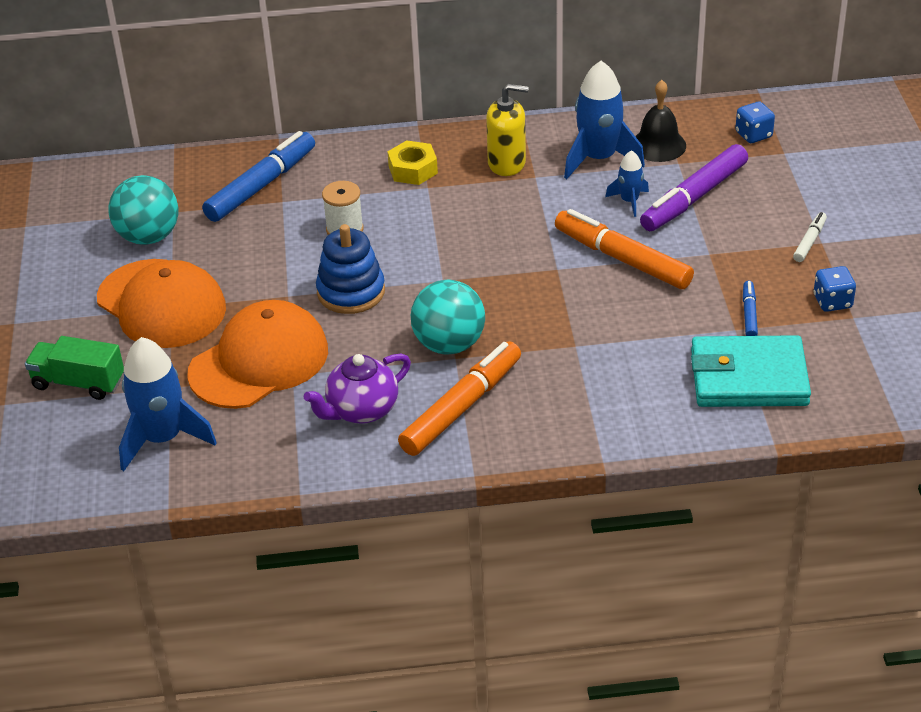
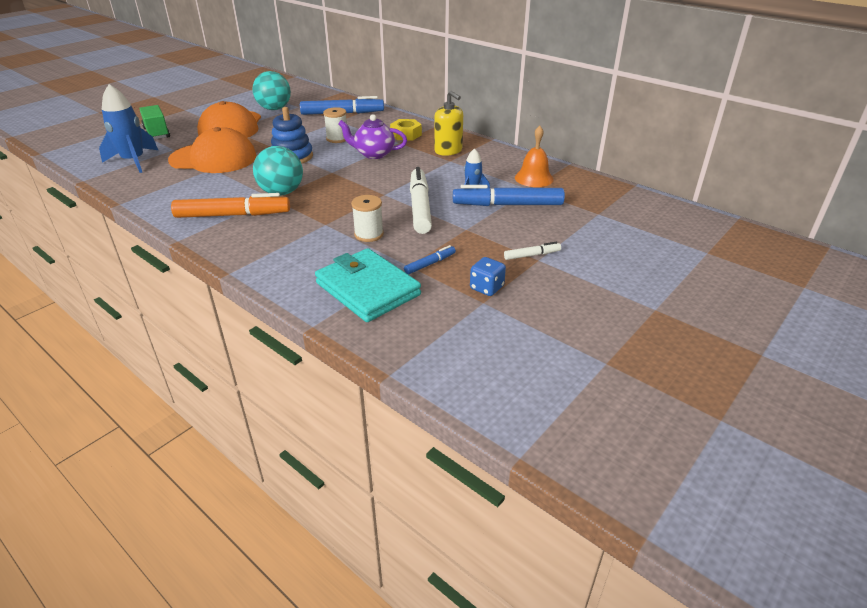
camera: 45 degrees right, 5 degrees down
purple teapot [303,354,411,424] -> purple teapot moved to [338,114,407,159]
orange marker [555,209,694,289] -> white marker [410,167,432,234]
blue rocket [564,61,645,179] -> none
black bell [635,80,686,162] -> orange bell [515,126,554,187]
purple marker [640,144,748,231] -> blue marker [453,185,565,206]
blue dice [735,101,775,143] -> none
none -> white spool [351,195,384,242]

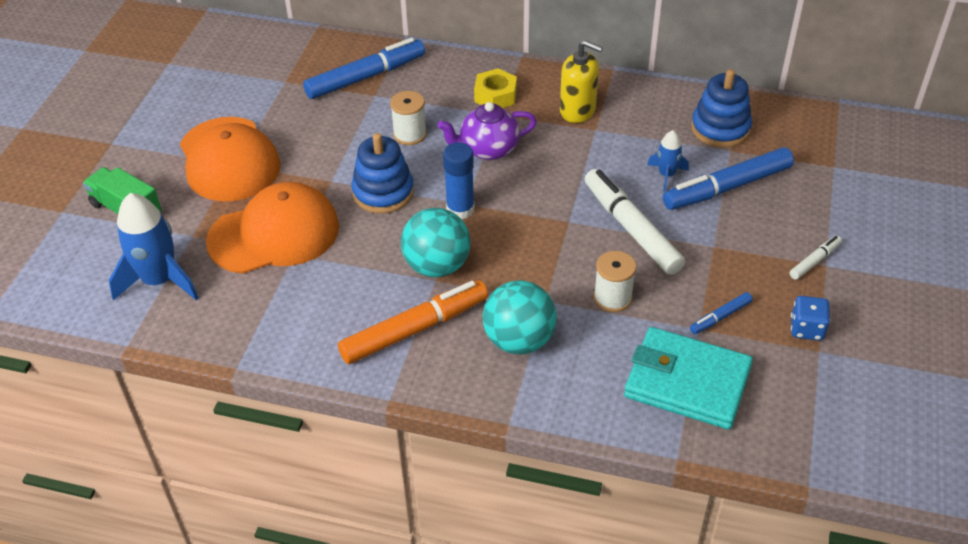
camera: 25 degrees left, 10 degrees up
turquoise ball [252,71,291,110] -> turquoise ball moved to [483,280,557,355]
blue marker [404,245,456,274] -> blue marker turned 150 degrees counterclockwise [690,292,753,334]
orange bell [515,126,554,187] -> blue stacking toy [691,69,752,148]
none -> blue glue stick [443,142,475,219]

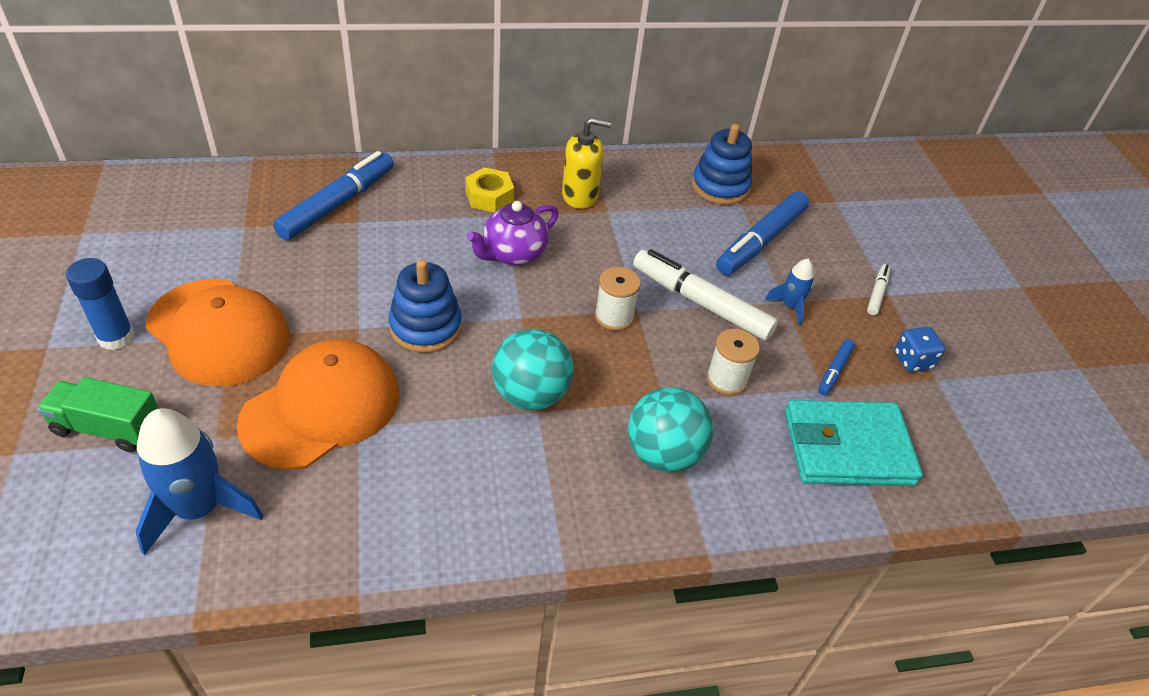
camera: 30 degrees left, 0 degrees up
orange marker [338,280,488,364] -> none
white spool [390,91,427,145] -> white spool moved to [595,267,641,331]
blue glue stick [443,142,475,219] -> blue glue stick moved to [66,258,134,350]
blue rocket [647,130,689,191] -> blue rocket moved to [765,259,814,325]

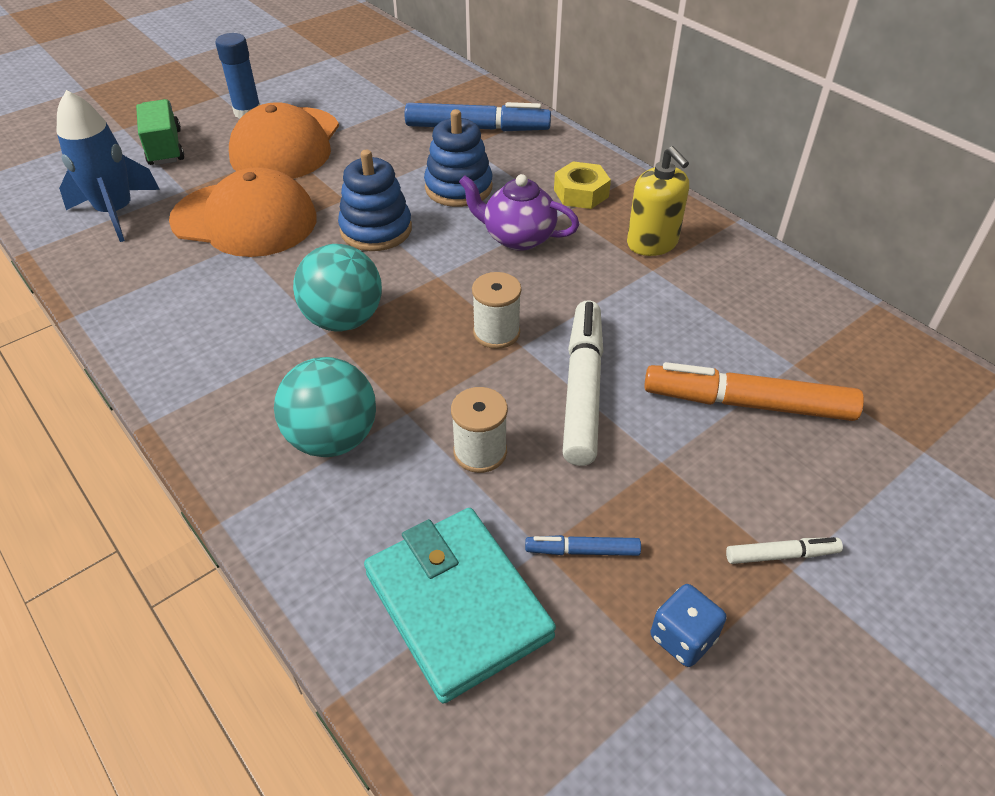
camera: 65 degrees right, 0 degrees up
blue stacking toy [692,124,752,205] -> blue stacking toy moved to [424,109,493,207]
blue marker [716,191,809,275] -> orange marker [644,362,864,421]
blue rocket [765,259,814,325] -> none

